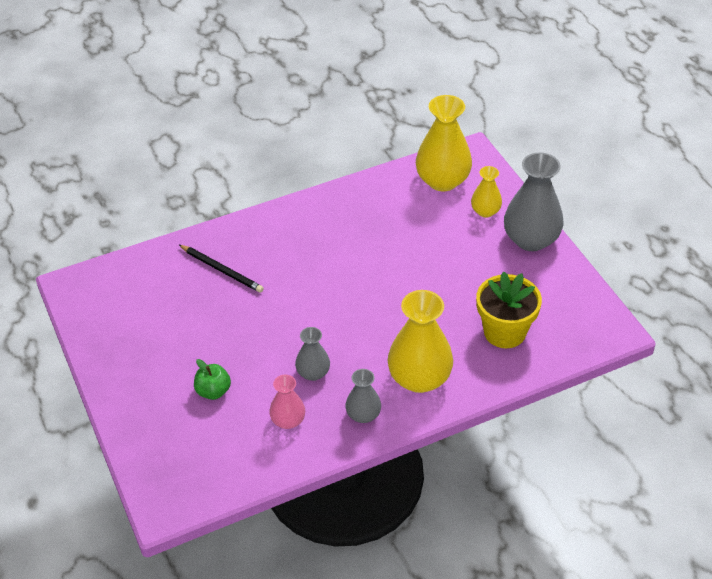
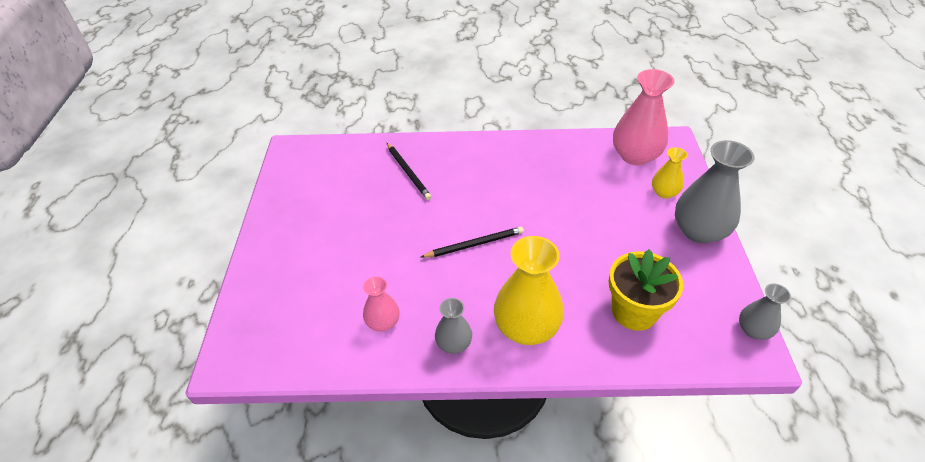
camera: 25 degrees right, 0 degrees up
green apple [194,359,231,400] -> none
grey vase [295,327,330,381] -> grey vase moved to [739,283,791,340]
yellow vase [416,95,472,191] -> pink vase [613,69,674,166]
none -> black pencil [421,227,524,258]

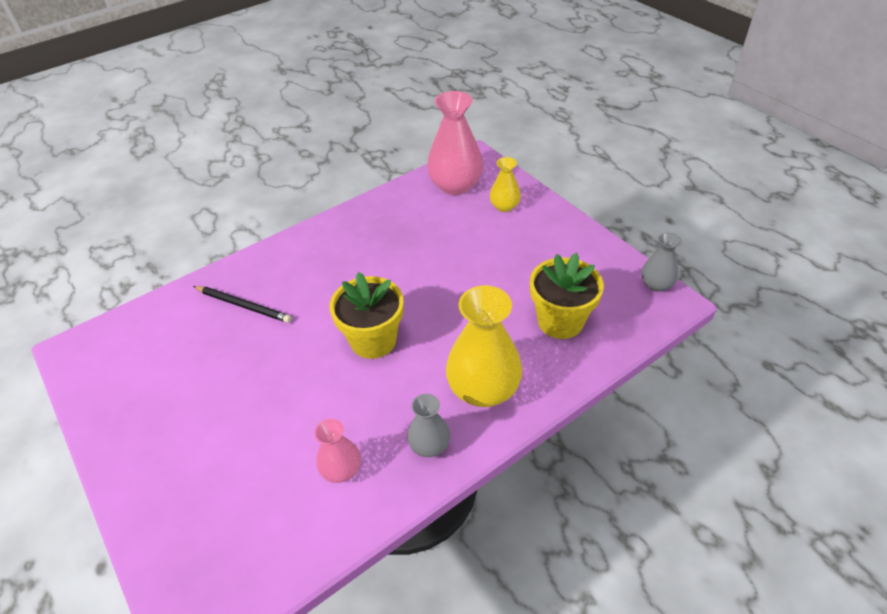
camera: 35 degrees left, 0 degrees up
black pencil [421,227,524,258] -> yellow flower pot [330,272,404,359]
grey vase [675,140,755,243] -> none

